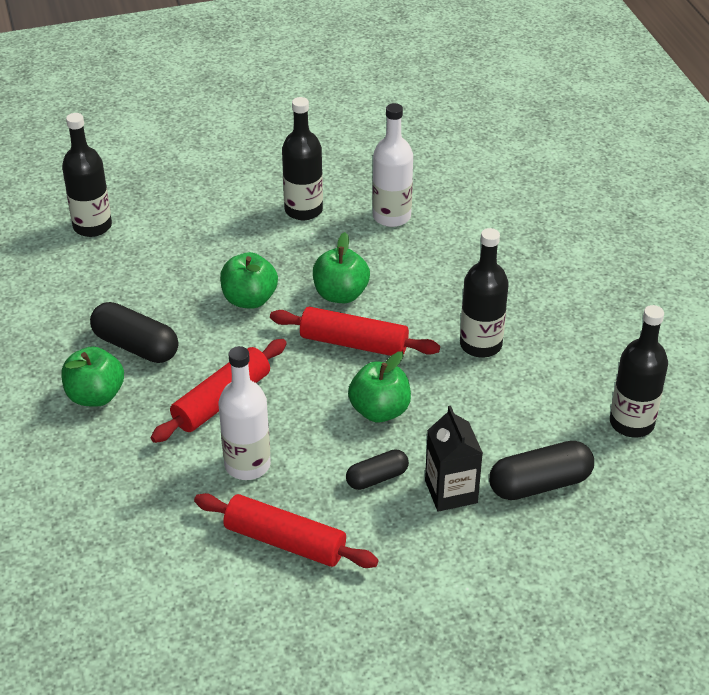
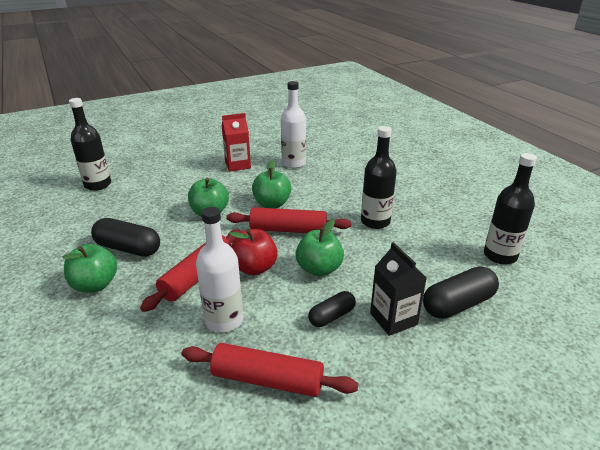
camera: 10 degrees left, 10 degrees down
black bottle [282,97,323,220] -> red carton [222,113,251,172]
none -> red apple [229,229,278,276]

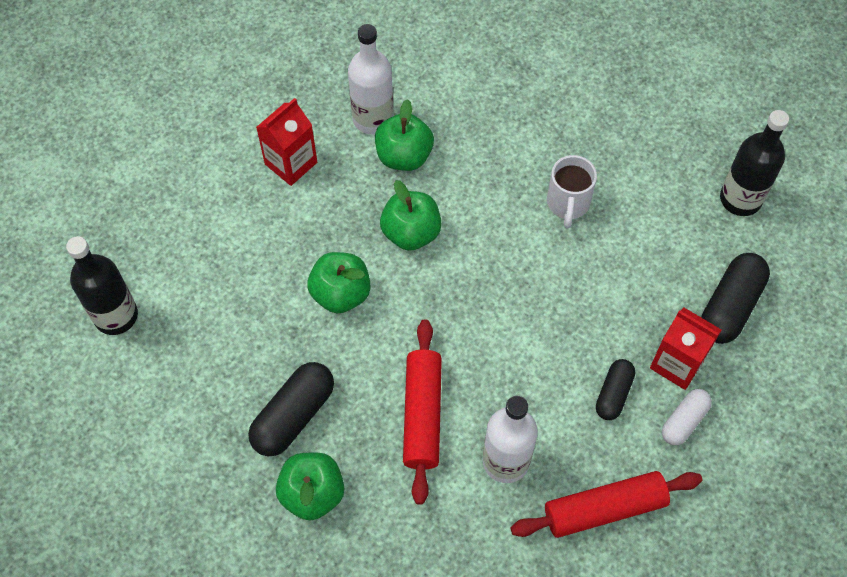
camera: 30 degrees left, 30 degrees up
black capsule [91,218,160,257] -> black capsule turned 45 degrees counterclockwise [248,362,334,456]
red rolling pin [226,207,351,233] -> none
red apple [229,229,278,276] -> none
green apple [296,219,344,277] -> green apple moved to [375,99,434,171]
black bottle [361,126,397,229] -> white mug [547,155,597,228]
black carton [370,242,427,336] -> red carton [650,308,721,390]
none -> white capsule [662,389,712,445]

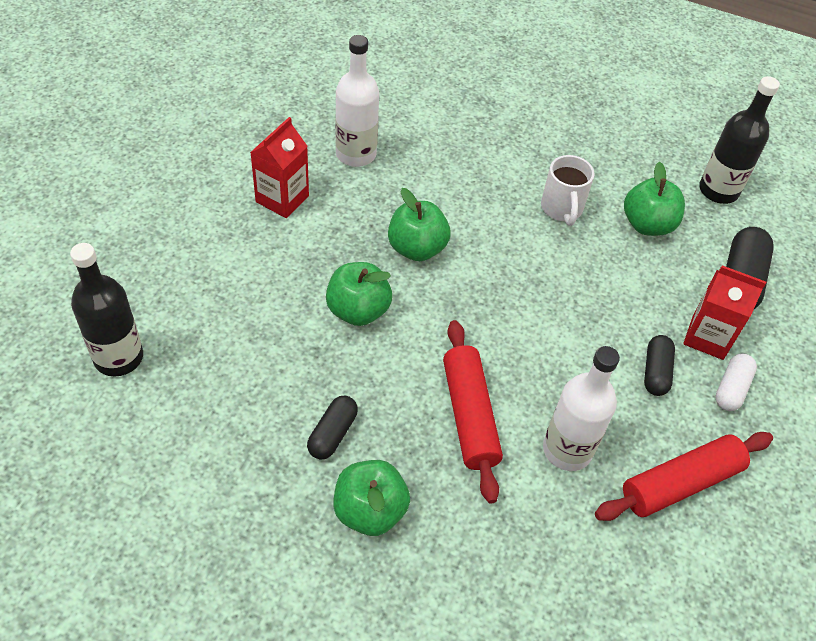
camera: 15 degrees left, 10 degrees down
black capsule [248,362,334,456] -> black capsule [307,396,358,460], size x0.62
green apple [375,99,434,171] -> green apple moved to [624,162,685,236]

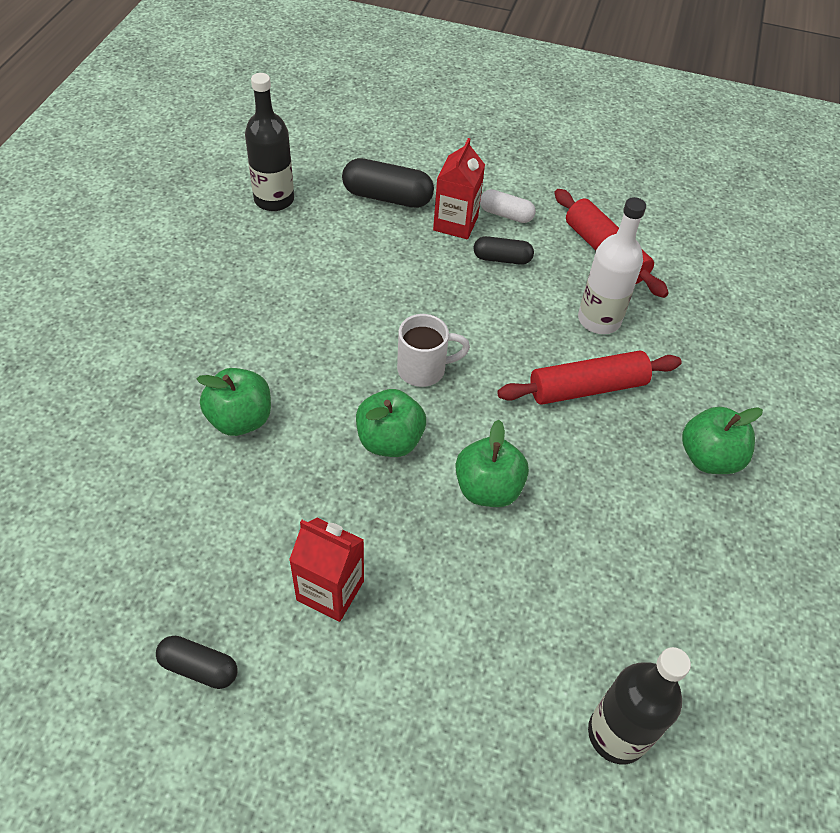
camera: 95 degrees left, 0 degrees up
black capsule [307,396,358,460] -> black capsule moved to [156,636,237,689]
white bottle [335,35,379,167] -> none
white mug [541,155,594,226] -> white mug moved to [397,314,470,387]
green apple [624,162,685,236] -> green apple moved to [197,368,271,436]

